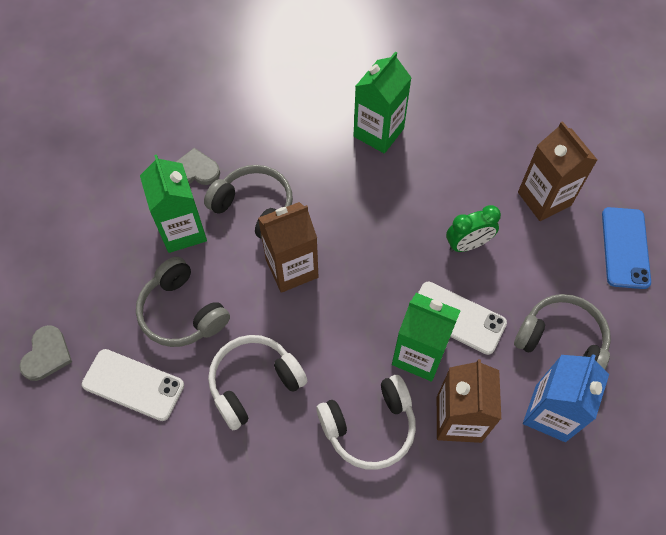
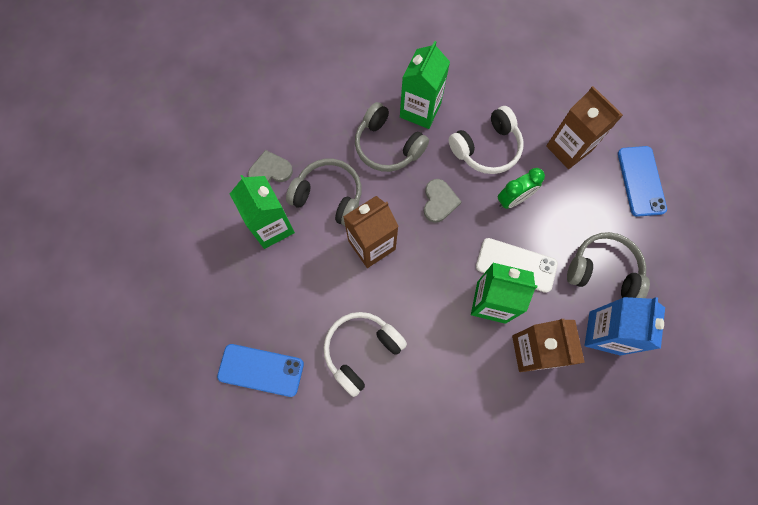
camera: 10 degrees left, 10 degrees up
grey heart [19,325,72,381] -> grey heart moved to [424,179,462,223]
white phone [82,349,184,421] -> blue phone [217,344,304,397]
grey headphones [136,257,230,347] -> grey headphones moved to [355,102,429,172]
white headphones [317,375,416,470] -> white headphones moved to [449,106,524,174]

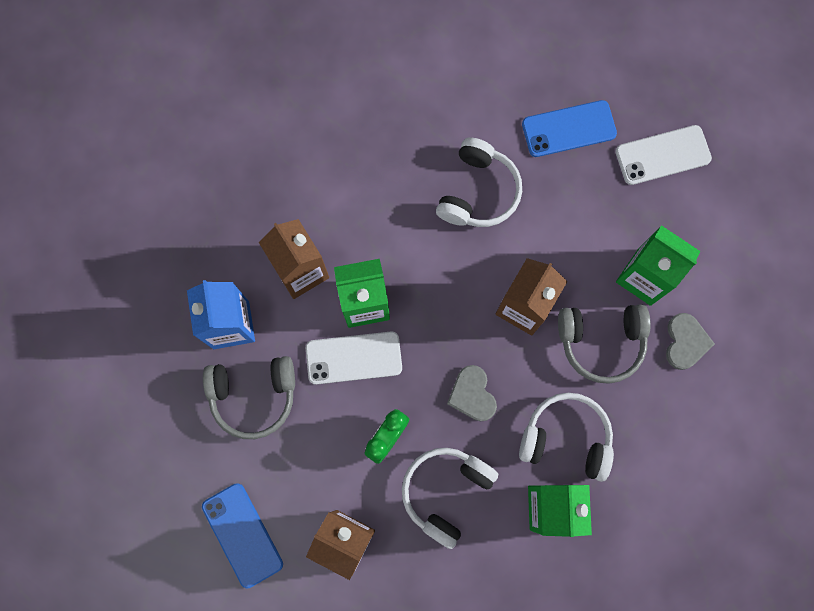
camera: 155 degrees right, 5 degrees up
grey heart [248,150,293,182] -> grey heart turned 45 degrees counterclockwise [666,313,715,370]
grey headphones [355,102,429,172] -> white headphones [519,393,614,482]
none -> white phone [615,125,712,185]

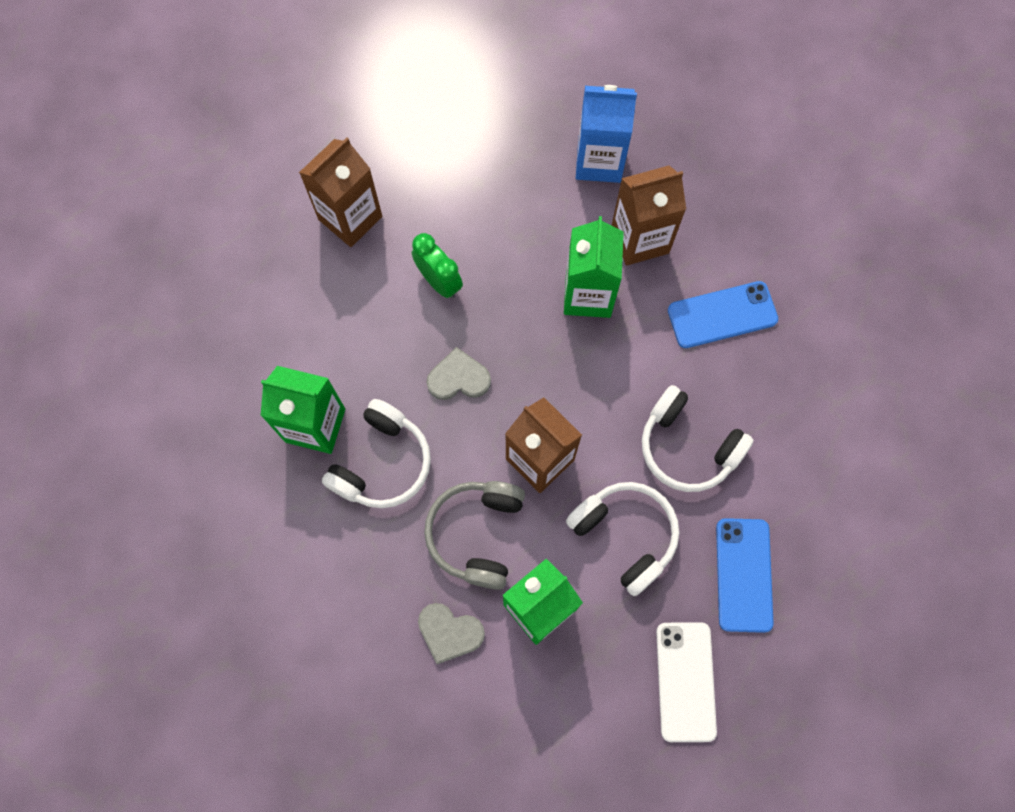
camera: 105 degrees right, 5 degrees down
blue phone [202,483,283,588] -> blue phone moved to [668,281,778,348]
grey headphones [203,356,295,439] -> none
white phone [306,332,402,385] -> none
white headphones [402,448,498,549] -> white headphones moved to [566,482,679,596]

